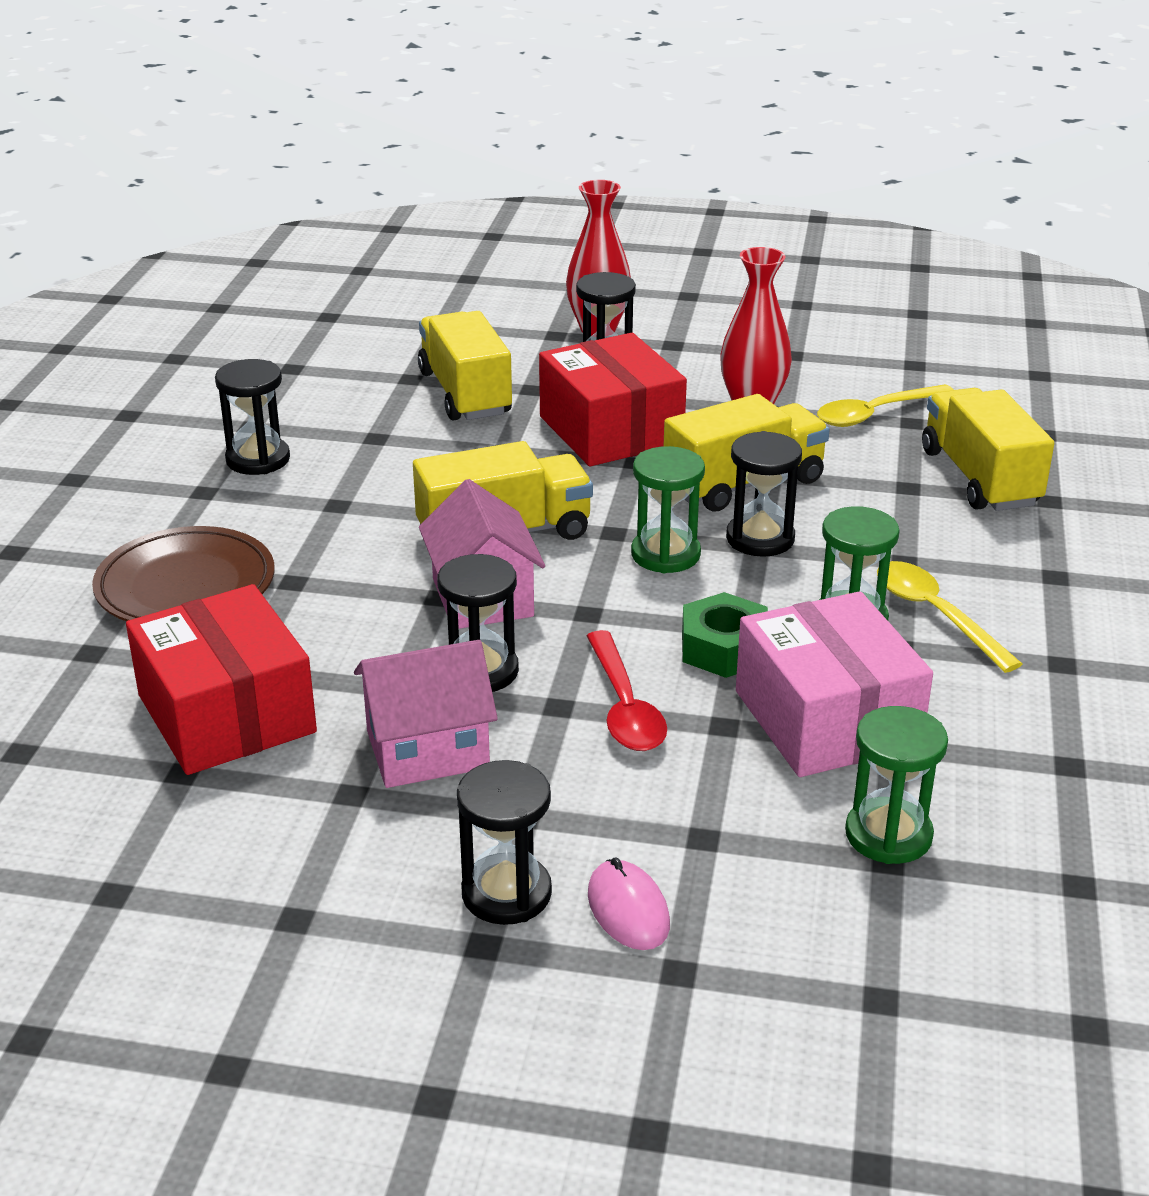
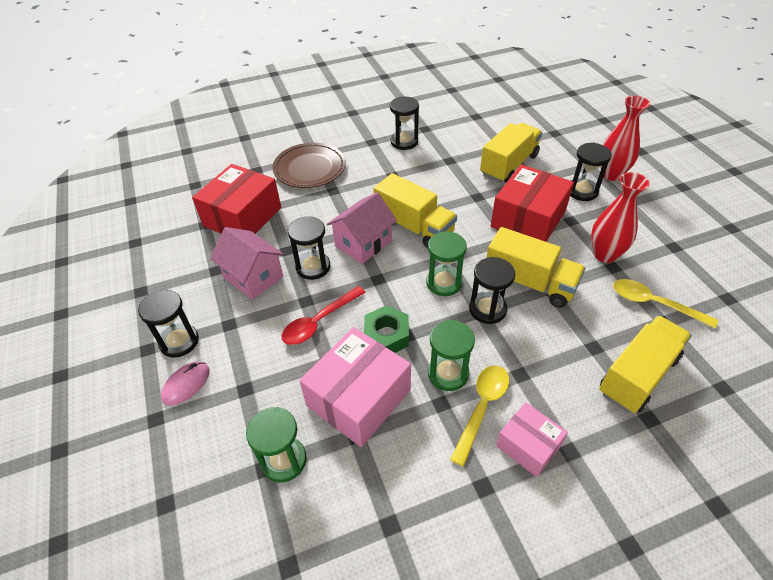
camera: 60 degrees right, 15 degrees up
none -> pink box [496,402,568,477]

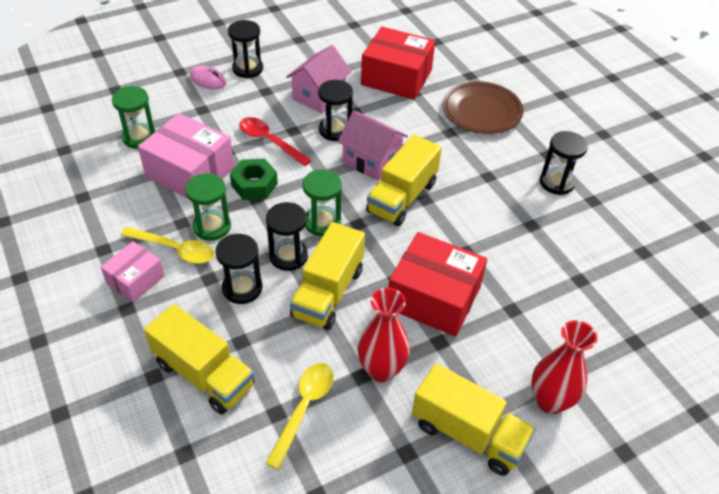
camera: 80 degrees right, 0 degrees up
yellow truck [480,123,542,183] -> yellow truck moved to [412,363,536,476]
black hourglass [570,143,612,201] -> black hourglass moved to [215,234,262,304]

